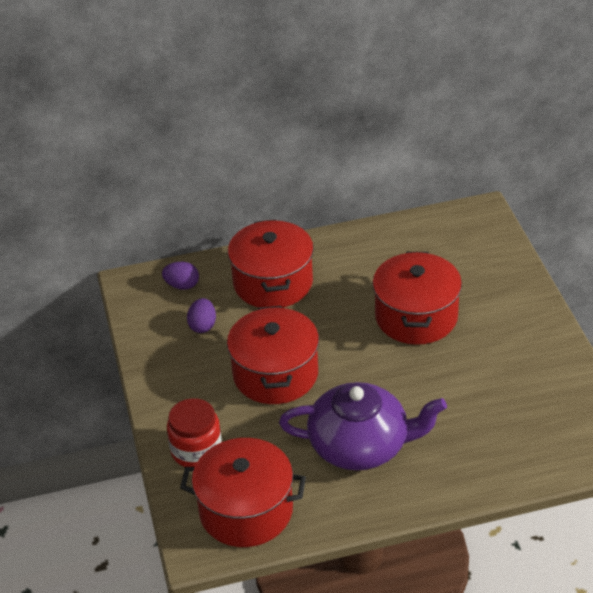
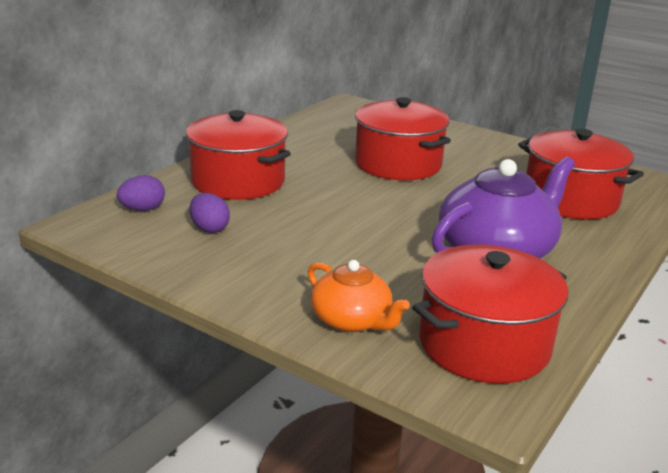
camera: 45 degrees left, 15 degrees down
red jar [167,398,222,467] -> orange teapot [307,260,410,332]
red pot [227,306,319,404] -> red pot moved to [518,129,644,219]

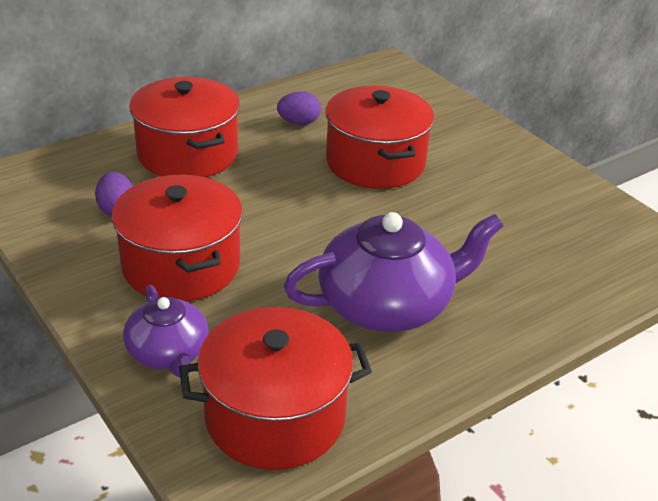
camera: 20 degrees right, 10 degrees up
purple egg [117,175,165,211] -> purple egg moved to [277,91,321,125]
orange teapot [307,260,410,332] -> purple teapot [123,285,209,377]
red pot [518,129,644,219] -> red pot moved to [112,174,243,302]

